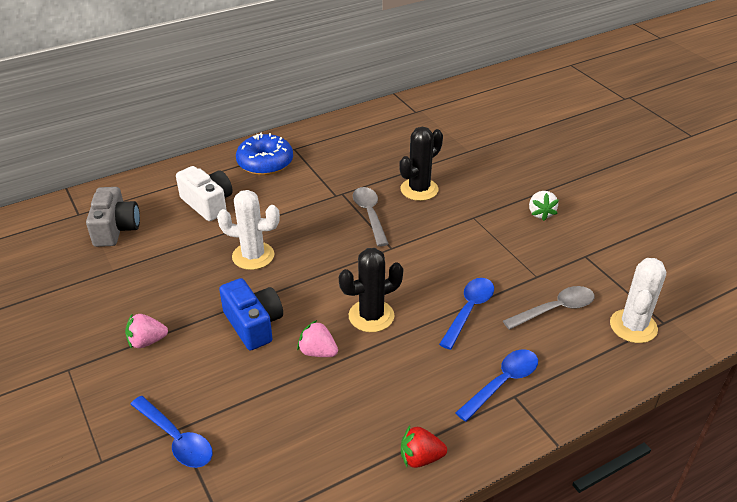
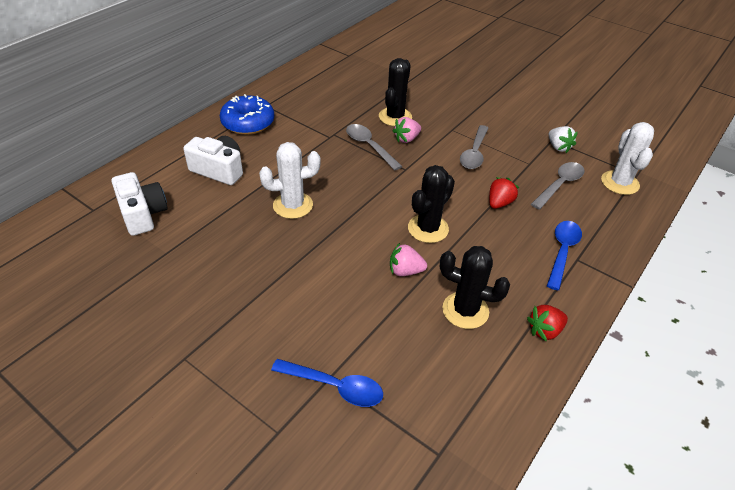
camera: 25 degrees left, 5 degrees up
grey camera [86,187,140,247] -> white camera [111,172,168,236]
pink strawberry [125,313,168,349] -> pink strawberry moved to [393,117,421,143]
blue camera [219,278,283,351] -> none
blue spoon [439,278,494,350] -> red strawberry [489,177,519,209]
white strawberry [529,191,559,221] -> white strawberry moved to [548,126,578,153]
none -> black cactus [440,246,510,329]
none -> grey spoon [460,125,488,169]

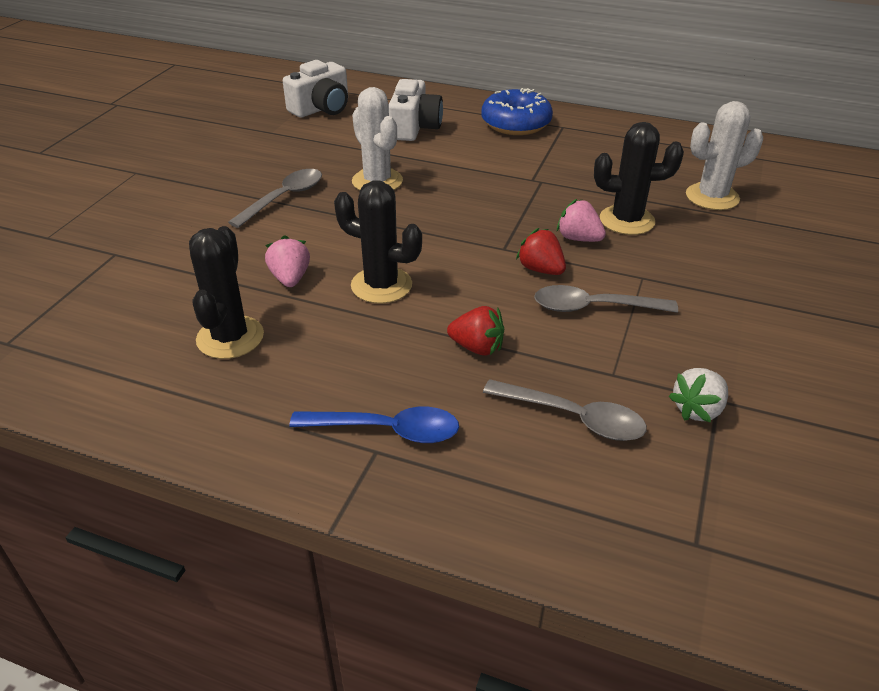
camera: 75 degrees right, 5 degrees down
blue spoon [271,359,383,407] -> none
grey spoon [346,124,402,170] -> grey spoon moved to [228,169,322,228]
red strawberry [527,305,568,341] -> red strawberry moved to [516,228,566,275]
white cactus [601,122,654,195] -> white cactus moved to [686,101,763,210]

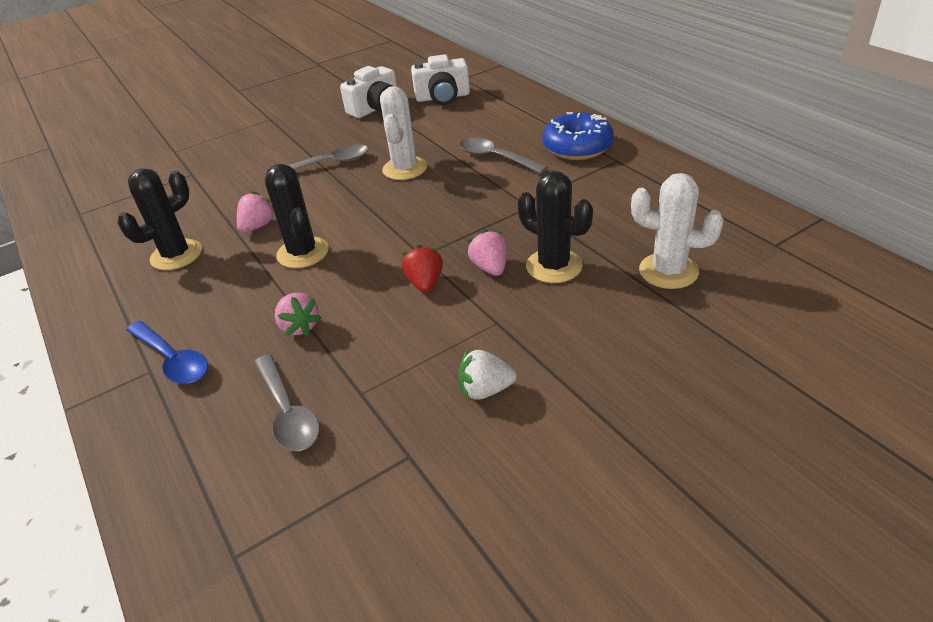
camera: 40 degrees right, 0 degrees up
white camera [389,79,443,141] -> white camera moved to [340,66,397,118]
red strawberry [447,306,504,356] -> pink strawberry [275,293,321,336]
grey spoon [534,285,678,313] -> grey spoon moved to [459,137,548,173]
white strawberry [669,368,728,423] -> white strawberry moved to [458,349,517,400]

